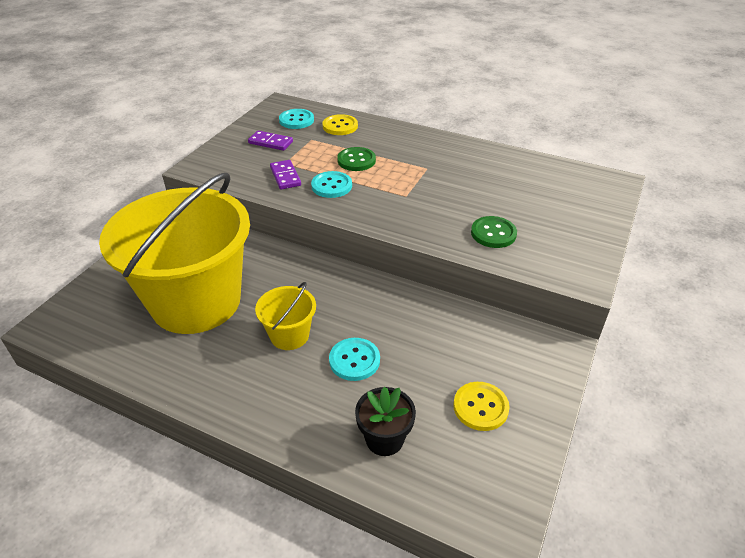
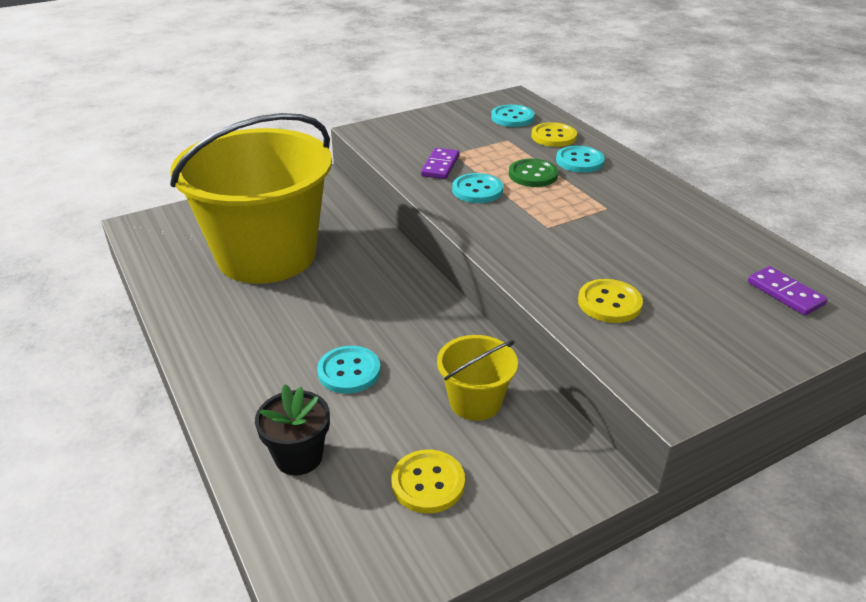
camera: 35 degrees right, 5 degrees down
purple domino [248,131,293,151] -> purple domino moved to [748,266,827,315]
yellow bucket [255,282,316,350] -> yellow bucket moved to [437,335,518,421]
green button [471,216,517,248] -> yellow button [578,279,643,323]
none -> turquoise button [556,146,605,173]

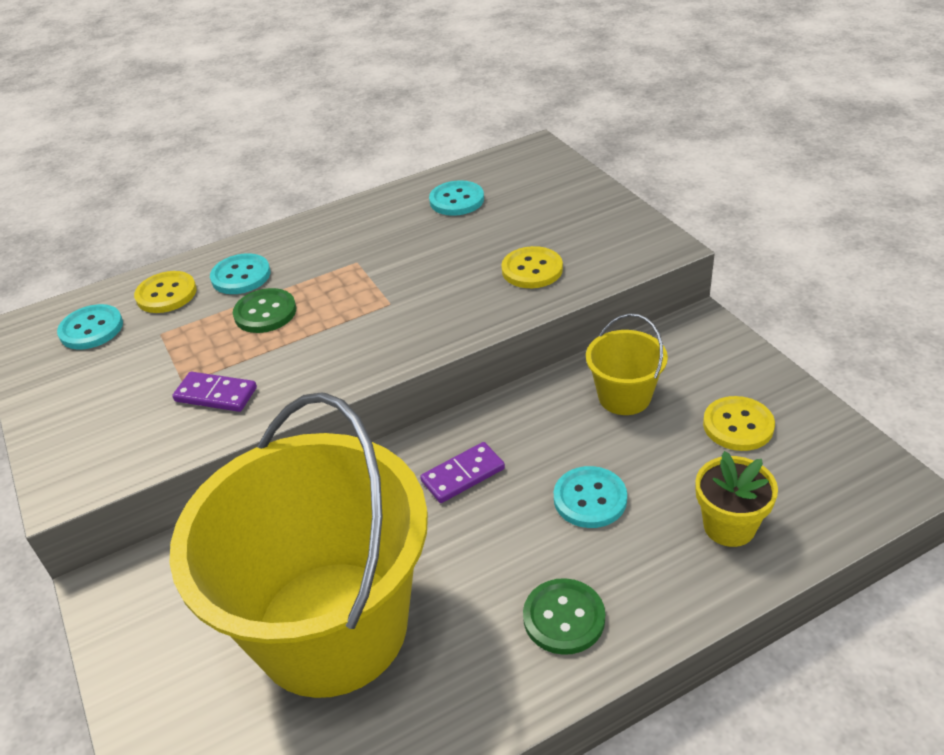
camera: 85 degrees left, 5 degrees up
black flower pot [255,385,330,476] -> yellow flower pot [696,451,778,547]
turquoise button [452,173,503,203] -> turquoise button moved to [429,180,484,216]
purple domino [748,266,827,315] -> purple domino moved to [420,442,505,503]
none -> green button [523,578,605,655]

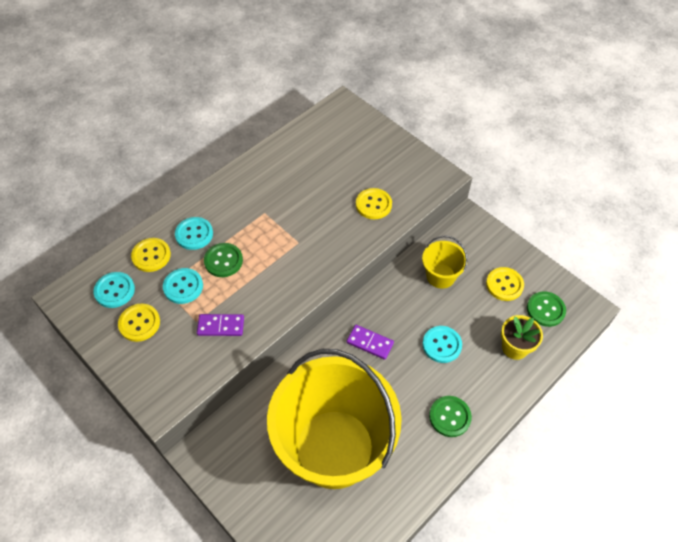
camera: 20 degrees left, 15 degrees up
purple domino [420,442,505,503] -> purple domino turned 75 degrees clockwise [347,325,394,360]
turquoise button [429,180,484,216] -> turquoise button moved to [163,268,203,304]
none -> yellow button [118,304,160,342]
none -> green button [527,291,566,327]

